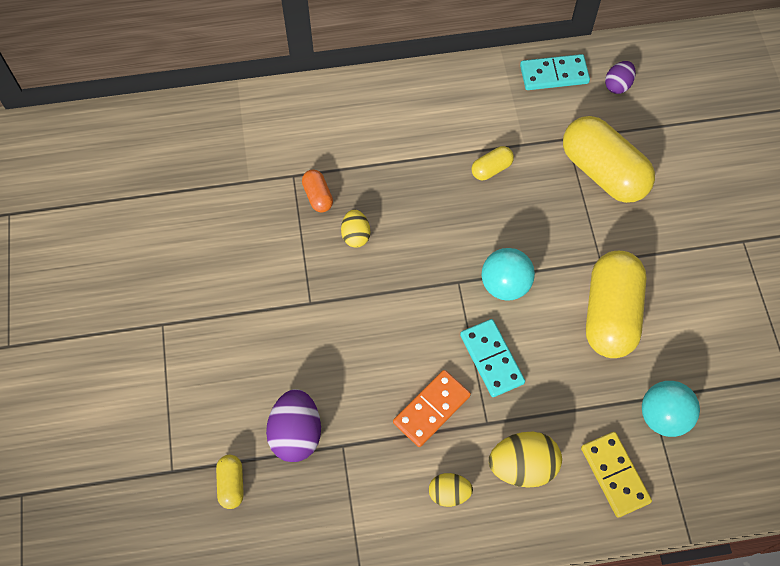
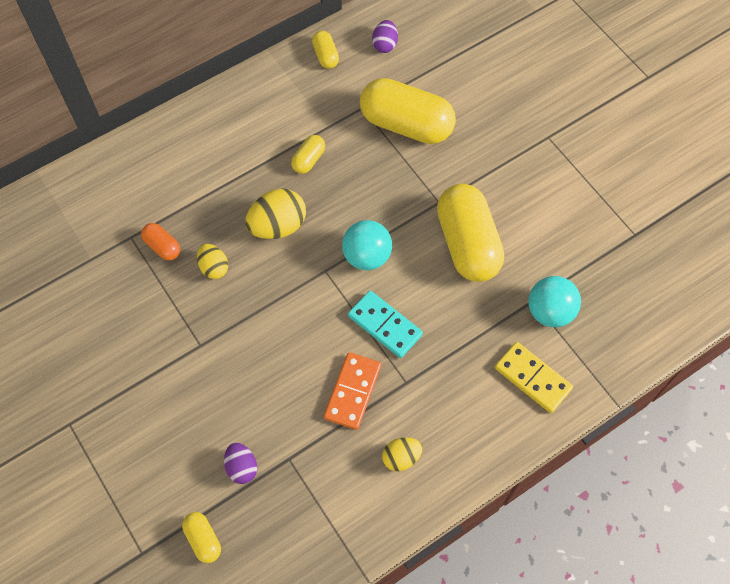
camera: 25 degrees left, 0 degrees up
purple egg [266,389,321,462] -> purple egg [224,443,257,484], size x0.60
yellow egg [489,432,562,488] -> yellow egg moved to [245,189,306,239]
turquoise domino [520,54,590,90] -> yellow capsule [312,31,339,69]

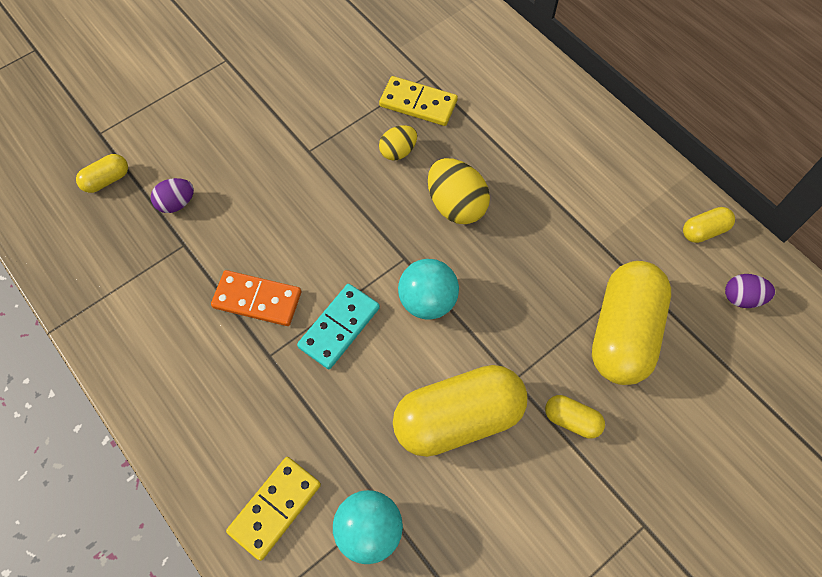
camera: 85 degrees right, 0 degrees up
orange capsule [141,223,180,261] -> yellow domino [379,76,458,126]
yellow capsule [291,135,325,174] -> yellow capsule moved to [545,395,605,439]
yellow egg [382,437,423,471] -> none

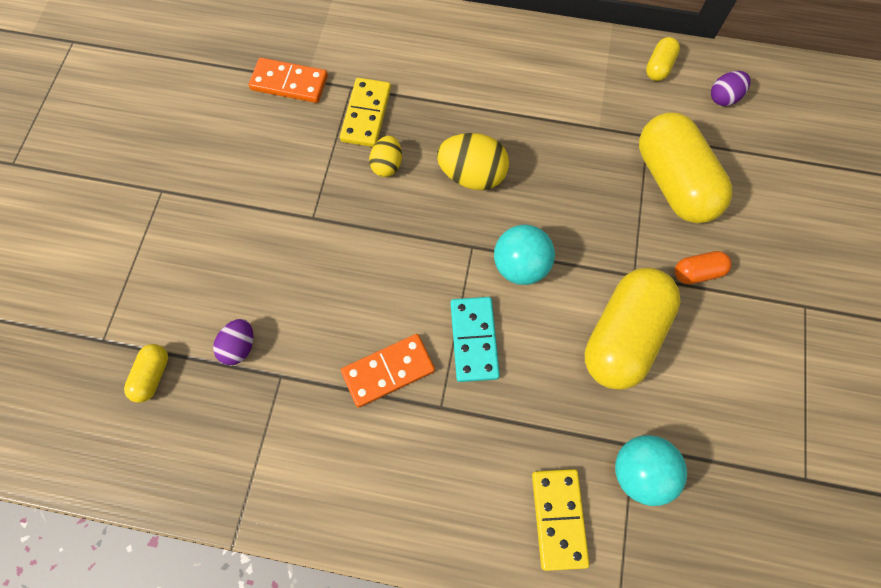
camera: 40 degrees left, 5 degrees up
yellow domino [379,76,458,126] -> yellow domino turned 60 degrees counterclockwise [340,78,391,147]
yellow capsule [545,395,605,439] -> orange capsule [675,251,732,284]
none -> orange domino [249,58,328,103]

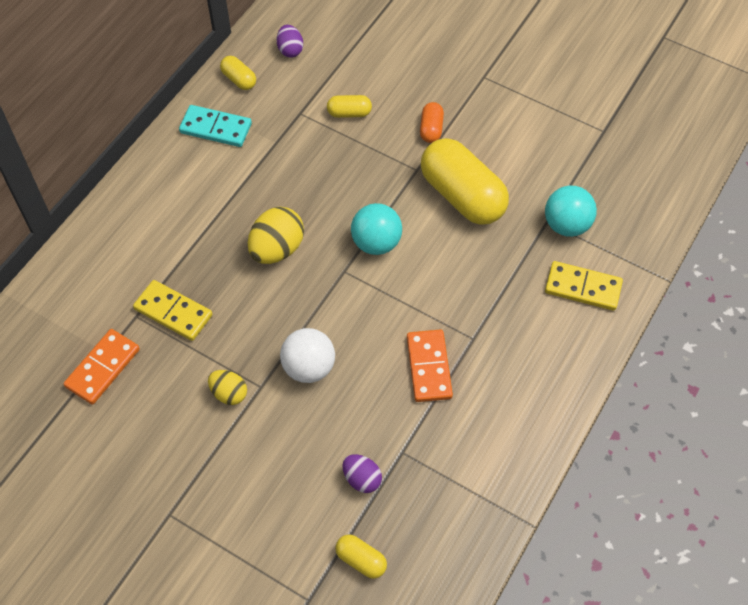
camera: 70 degrees left, 10 degrees down
yellow egg [369,136,402,177] -> yellow egg moved to [208,370,247,405]
turquoise domino [451,297,500,382] -> turquoise domino moved to [179,105,252,147]
yellow capsule [639,112,732,223] -> yellow capsule [327,95,372,118], size x0.45
none -> white ball [280,328,335,383]

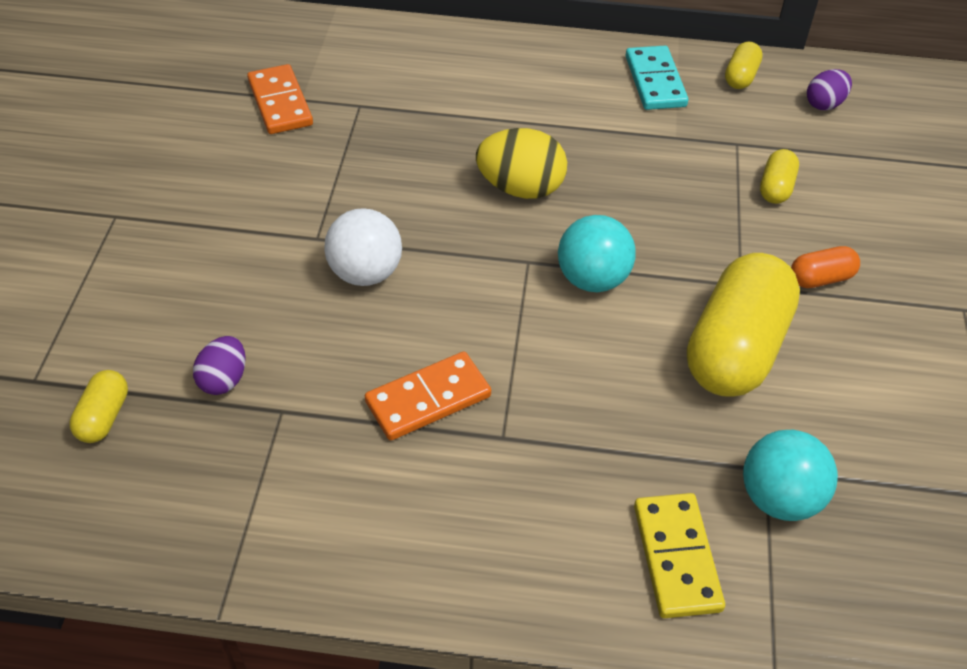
camera: 65 degrees right, 10 degrees down
orange domino [63,329,140,405] -> orange domino turned 60 degrees clockwise [247,64,313,134]
yellow domino [133,280,213,341] -> none
yellow egg [208,370,247,405] -> none
yellow capsule [327,95,372,118] -> yellow capsule turned 45 degrees clockwise [760,149,799,204]

